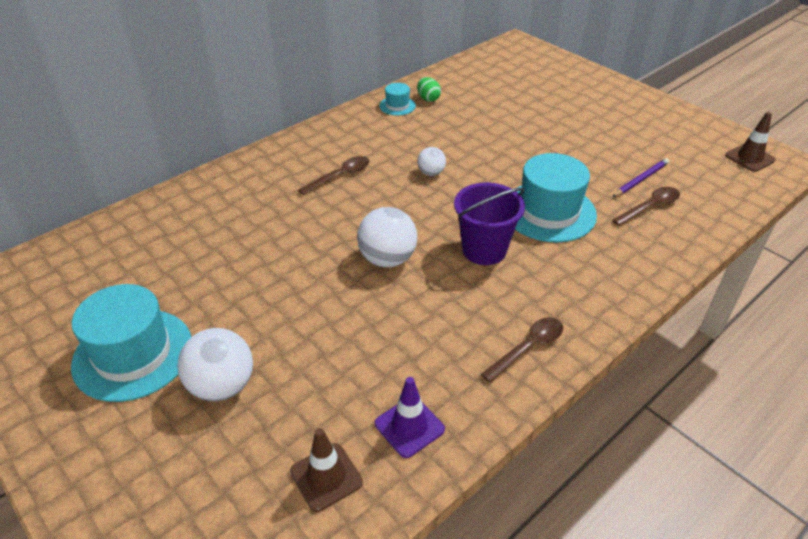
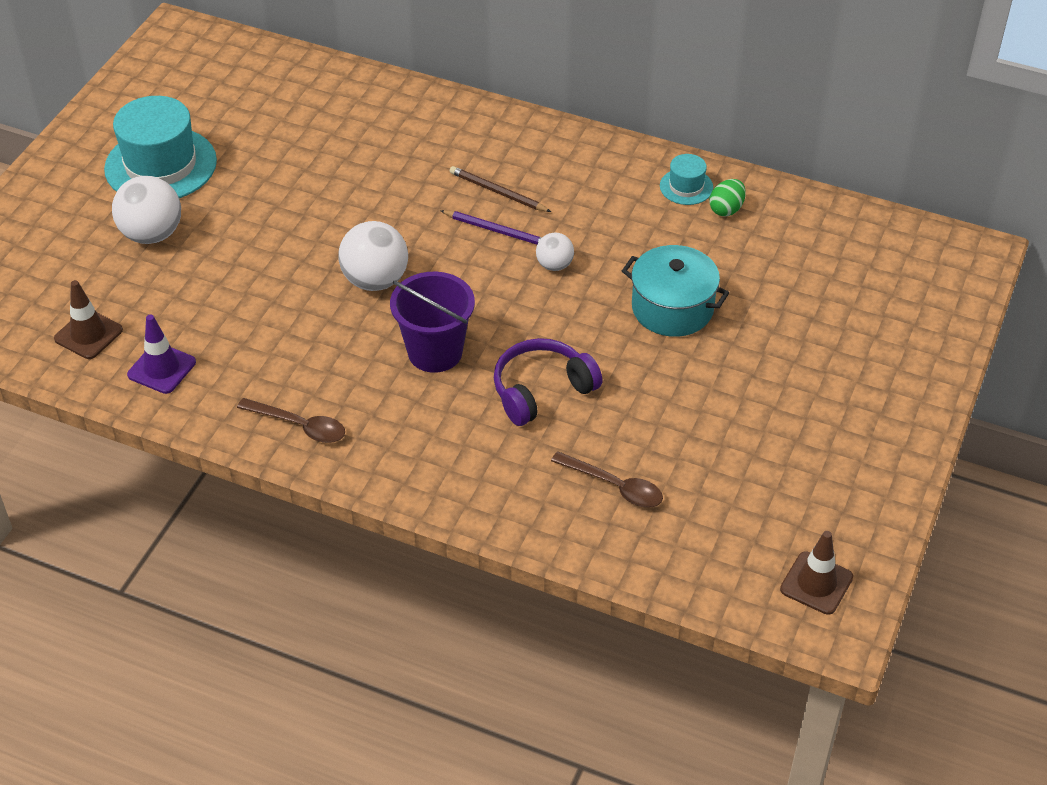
camera: 65 degrees right, 5 degrees up
brown spoon [298,156,369,195] -> brown pencil [450,166,551,212]
turquoise hat [515,153,597,243] -> purple headphones [494,338,602,426]
purple pencil [613,158,669,197] -> purple pencil moved to [440,210,542,245]
none -> turquoise pot [622,245,729,337]

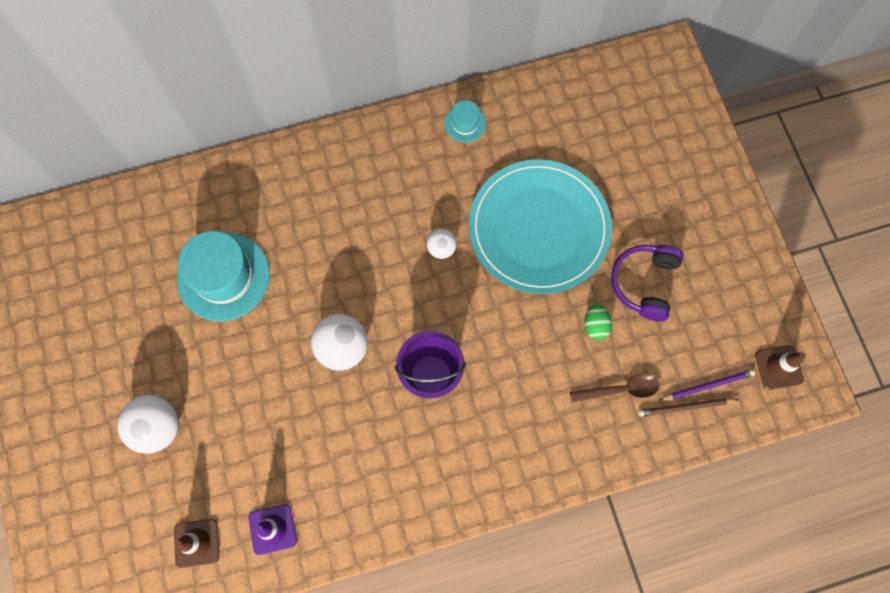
camera: 40 degrees left, 25 degrees up
turquoise hat [104,96,217,198] -> turquoise hat moved to [177,231,270,321]
brown spoon [237,398,345,443] -> none
purple pencil [440,210,542,245] -> purple pencil moved to [660,369,755,400]
brown pencil [450,166,551,212] -> brown pencil moved to [638,398,739,416]
purple headphones [494,338,602,426] -> purple headphones moved to [611,245,684,321]
turquoise pot [622,245,729,337] -> turquoise plate [469,159,612,294]
green egg [709,179,746,217] -> green egg moved to [584,304,612,340]

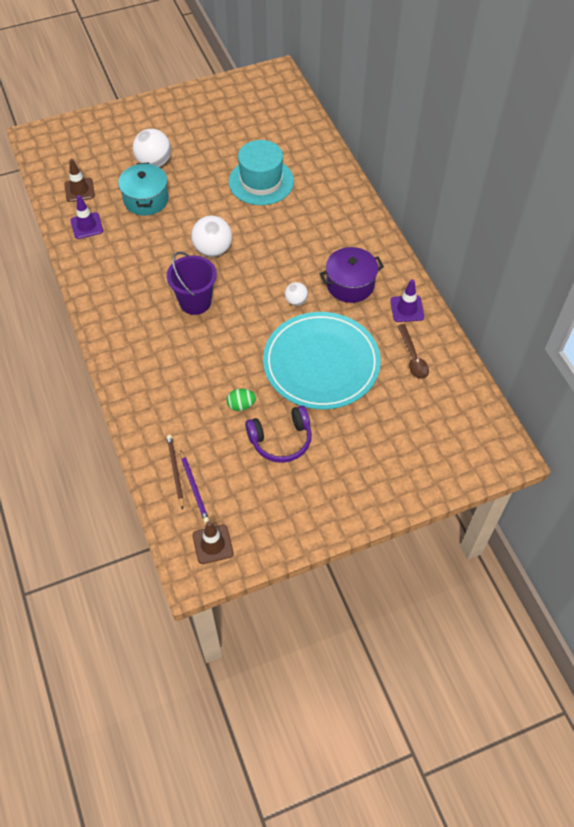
camera: 85 degrees right, 15 degrees down
turquoise hat [445,100,486,142] -> purple traffic cone [390,279,424,322]
brown spoon [570,373,660,403] -> brown spoon moved to [398,324,429,379]
purple headphones [611,245,684,321] -> purple headphones turned 150 degrees clockwise [245,405,312,463]
none -> turquoise pot [118,163,169,216]
none -> purple pot [320,247,384,303]

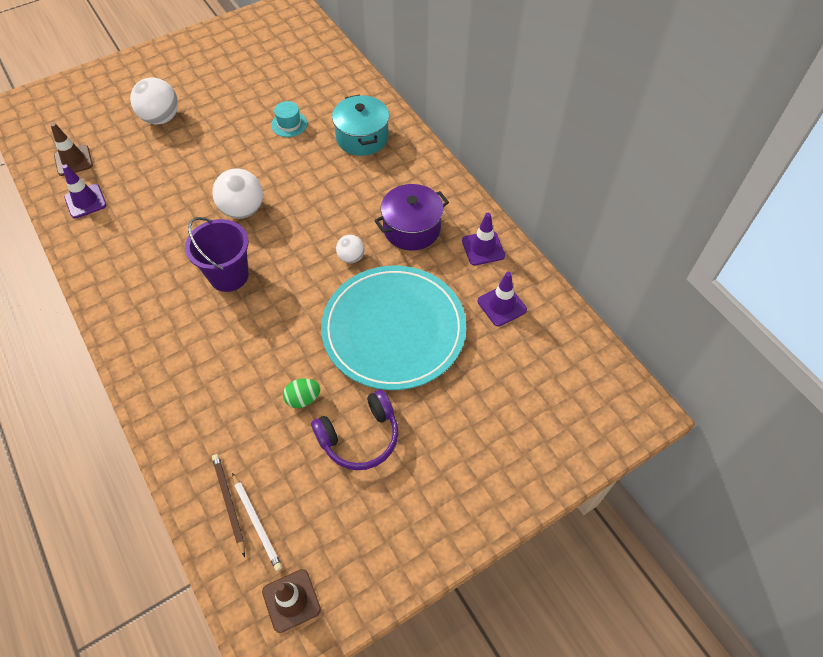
camera: 10 degrees left, 0 degrees up
turquoise pot [118,163,169,216] -> turquoise pot moved to [332,94,389,156]
purple pencil [180,450,209,523] -> white pencil [232,473,282,571]
turquoise hat [229,140,294,205] -> turquoise hat [271,101,307,137], size x0.48
brown spoon [398,324,429,379] -> purple traffic cone [478,272,527,327]

